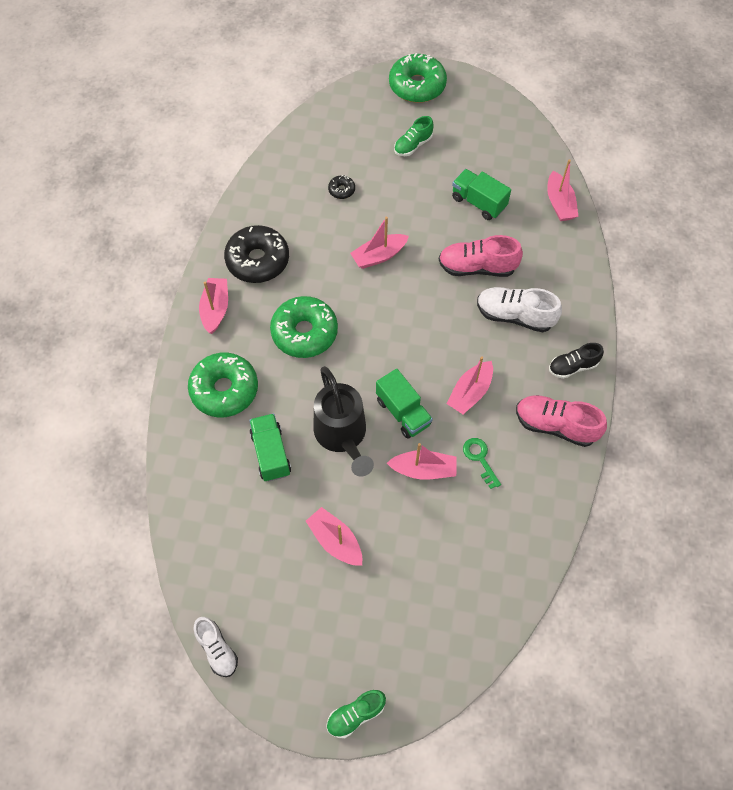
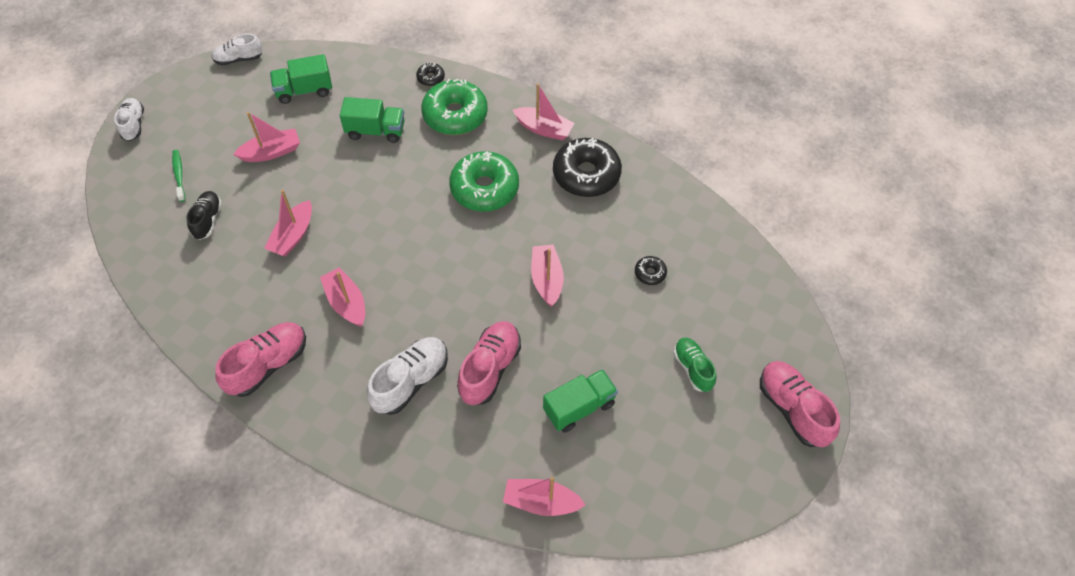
camera: 110 degrees right, 5 degrees down
black watering can [313,366,374,477] -> none
green shoe [326,690,386,739] -> white shoe [114,98,144,141]
green truck [376,369,433,439] -> green truck moved to [270,54,332,104]
green donut [389,53,447,103] -> pink shoe [760,361,840,447]
green key [463,438,501,489] -> none
black shoe [549,343,604,379] -> black shoe moved to [186,191,222,240]
none -> green toothbrush [172,150,185,202]
none -> black donut [416,63,445,86]

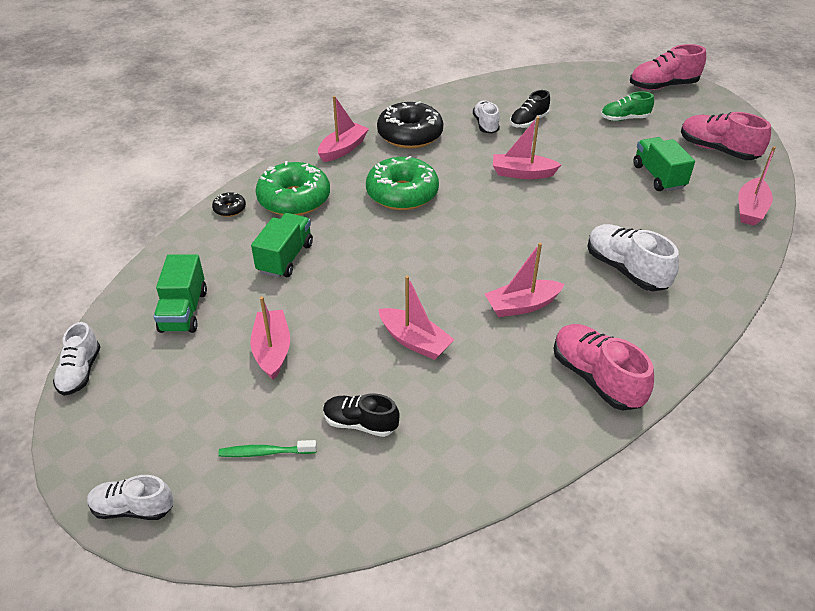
camera: 75 degrees left, 15 degrees down
pink shoe [457,321,521,405] -> pink shoe moved to [681,112,771,160]
black donut [635,256,667,285] -> black shoe [510,90,550,128]
none -> white shoe [473,101,500,134]

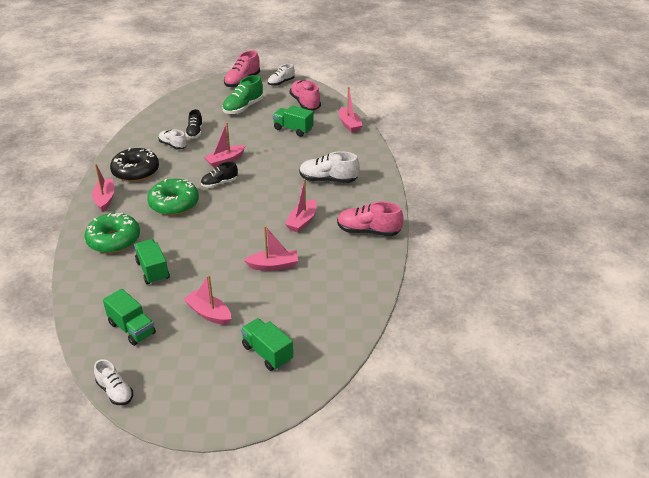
camera: 45 degrees left, 5 degrees down
white shoe [87,475,174,520] -> white shoe moved to [268,64,295,86]
black donut [212,192,246,217] -> none
green toothbrush [218,440,317,457] -> green truck [241,318,293,371]
black shoe [323,393,400,437] -> black shoe moved to [201,162,238,188]
green shoe [601,91,654,121] -> green shoe [222,75,263,114], size x1.56
pink shoe [681,112,771,160] -> pink shoe turned 75 degrees clockwise [289,80,321,110]

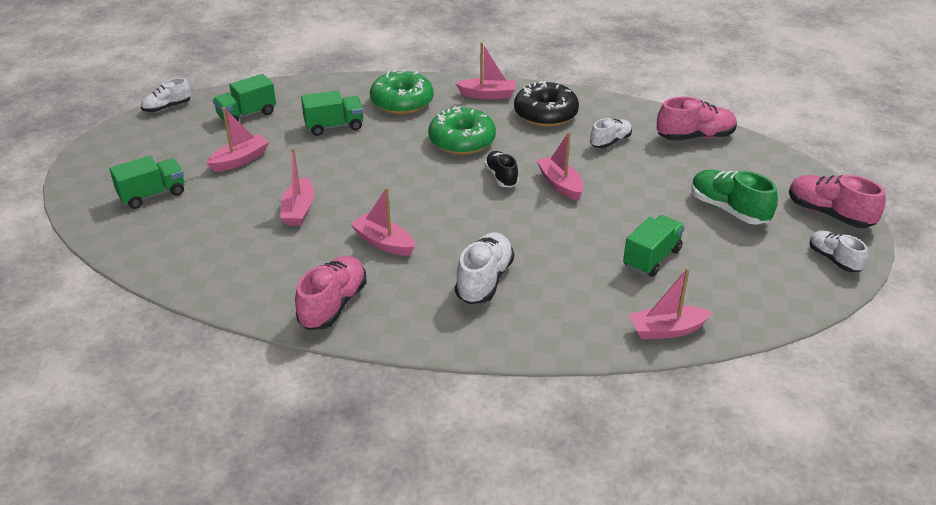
camera: 100 degrees right, 0 degrees up
black shoe [185,109,203,139] -> none
pink shoe [289,80,321,110] -> pink shoe moved to [657,97,737,141]

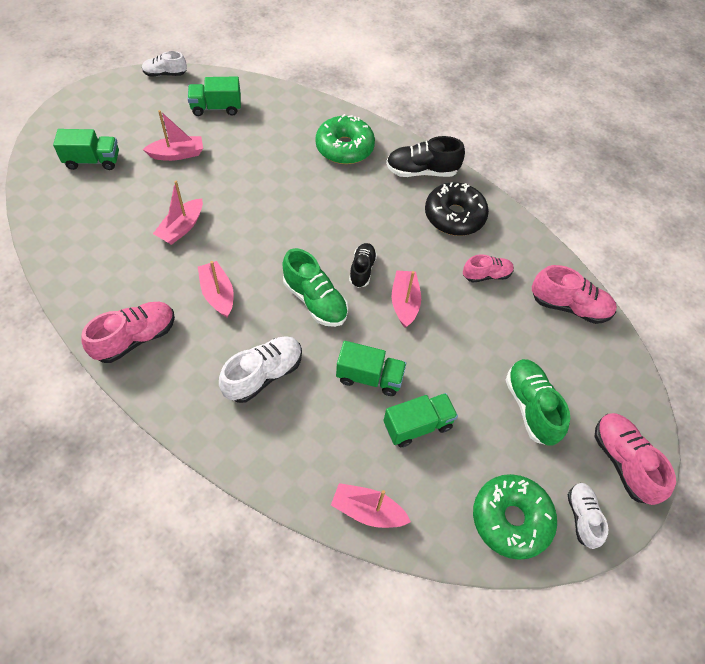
camera: 25 degrees right, 20 degrees up
green truck [301,91,364,136] -> green truck moved to [336,341,406,396]
green donut [428,106,496,155] -> green donut moved to [473,474,557,560]
pink boat [455,42,516,99] -> black shoe [386,136,465,177]
white shoe [590,118,632,148] -> pink shoe [463,254,514,283]
none -> green shoe [282,248,348,327]

